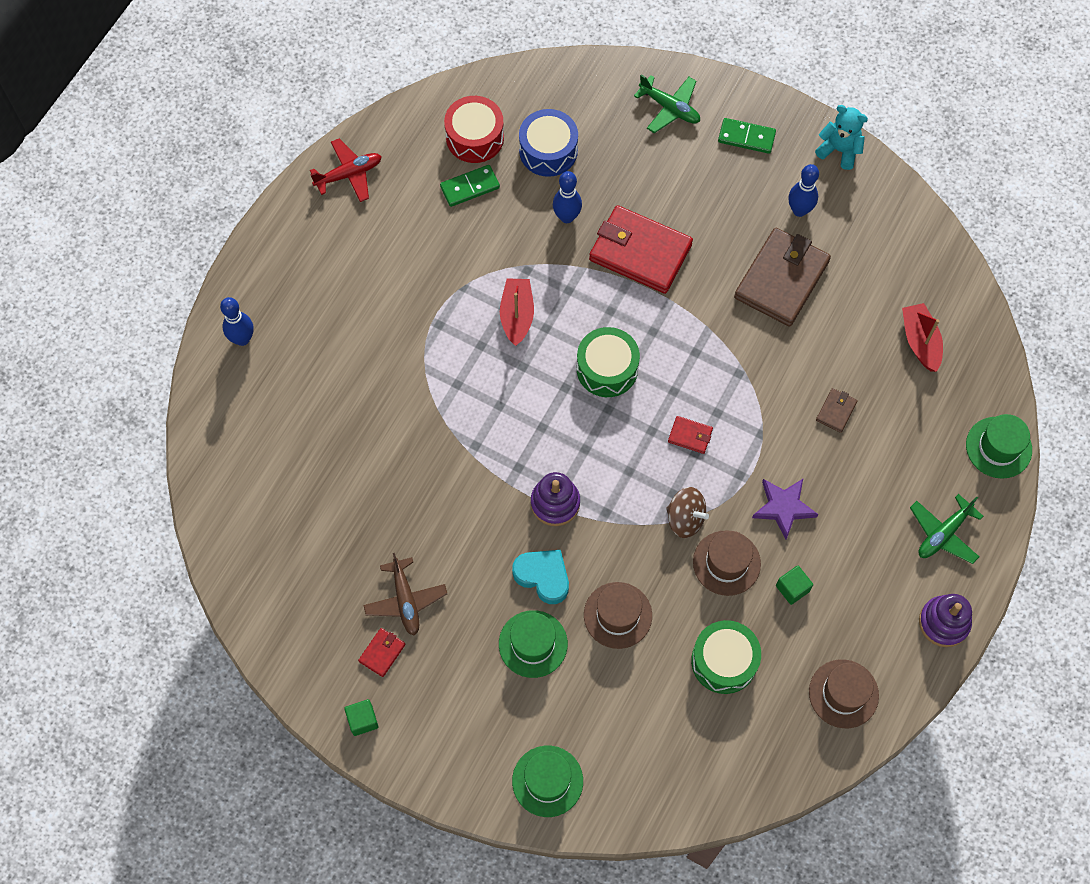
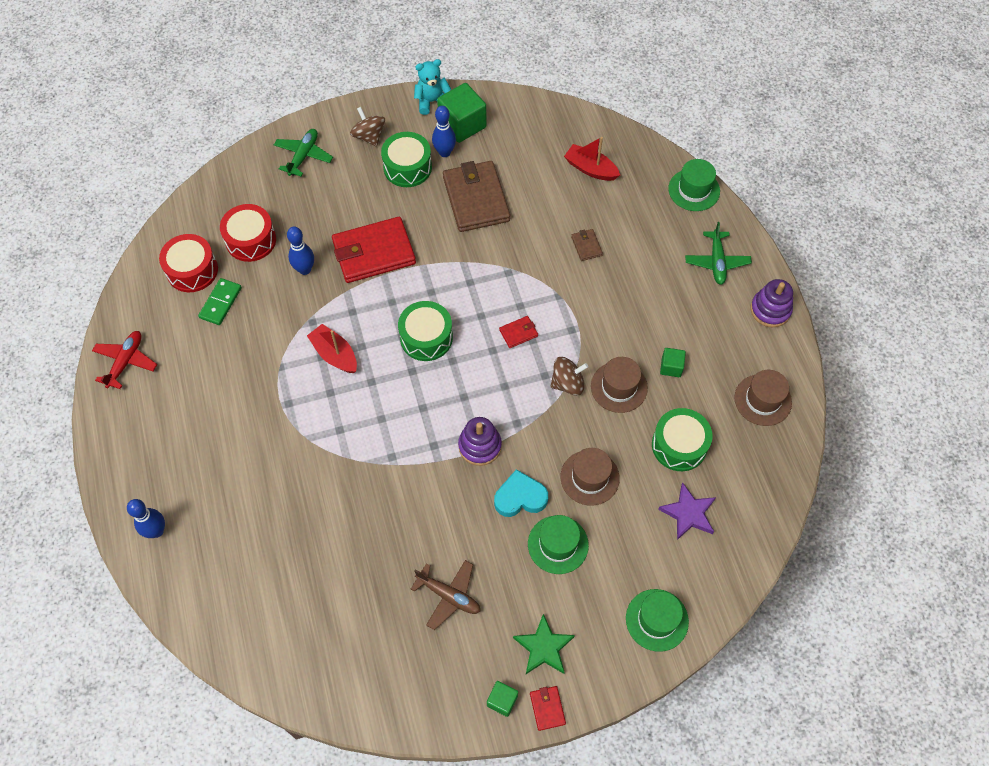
camera: 45 degrees left, 5 degrees down
red wallet [358,628,405,677] -> red wallet moved to [530,686,566,731]
blue drum [519,109,578,177] -> red drum [220,204,276,262]
green plane [634,74,700,133] -> green plane turned 60 degrees counterclockwise [274,129,333,177]
green domino [718,118,776,154] -> brown spinning top [350,107,385,147]
purple star [752,479,818,540] -> purple star moved to [658,483,716,540]
none -> green drum [381,132,432,187]
none -> green cube [437,83,487,143]
none -> green star [513,614,575,674]

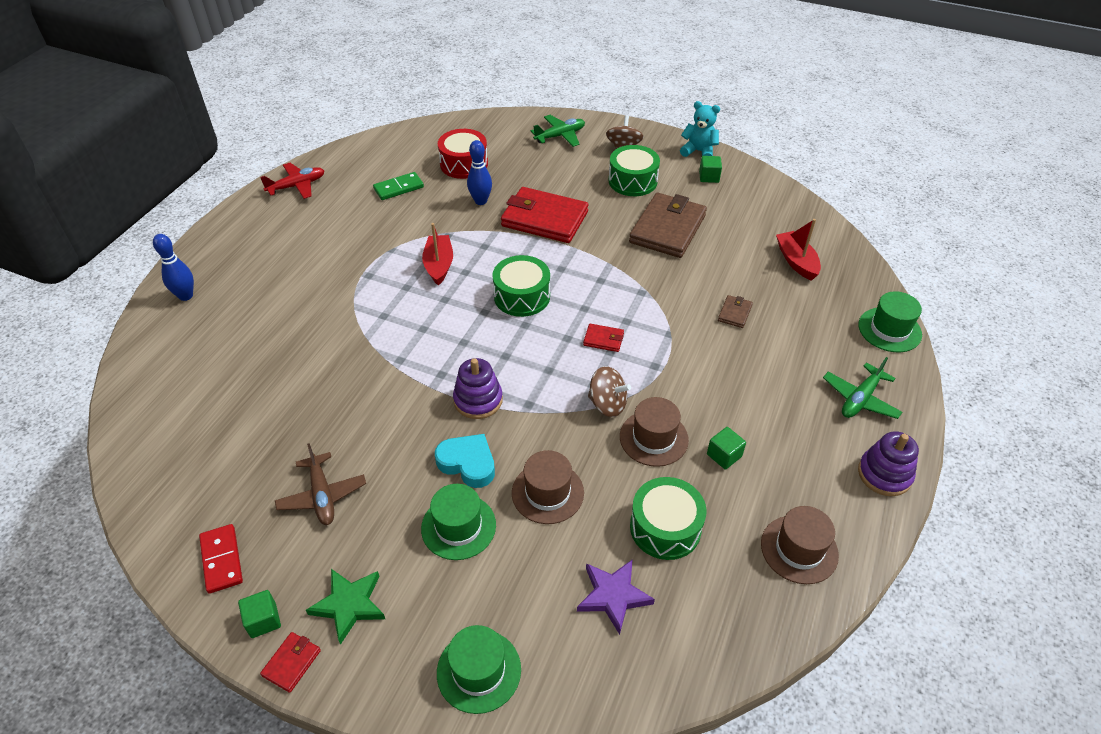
camera: 40 degrees right, 15 degrees down
red drum [159,234,218,292] -> none
blue bowling pin [432,106,456,157] -> none
green cube [437,83,487,143] -> green cube [699,156,722,183], size x0.52
none -> red domino [199,524,243,594]

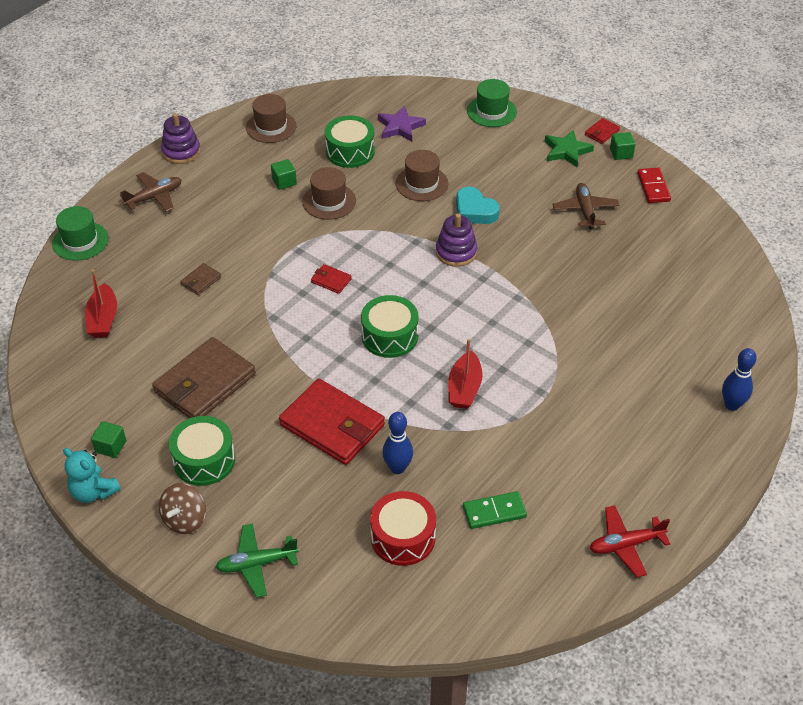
camera: 165 degrees left, 0 degrees up
green hat [421,484,496,560] -> none
brown spinning top [588,366,631,417] -> none
green plane [823,357,903,419] -> brown plane [120,172,181,212]

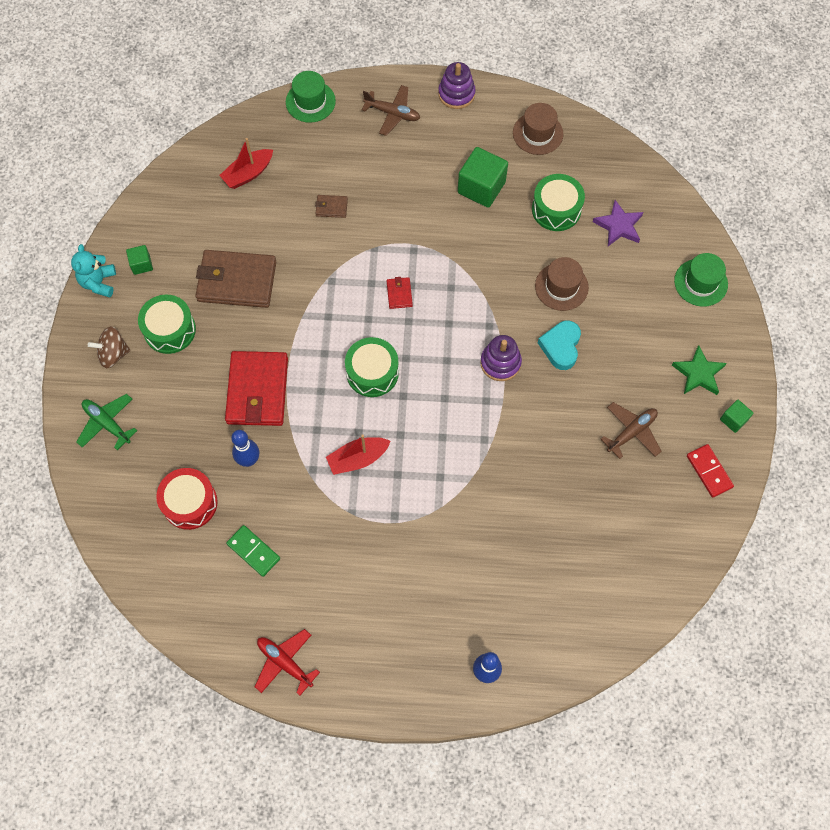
camera: 55 degrees right, 20 degrees up
green cube [271,159,297,190] -> green cube [458,147,508,208], size x1.92
brown hat [302,167,356,220] -> none
red wallet [585,118,620,144] -> none
red domino [637,168,671,203] -> red domino turned 75 degrees counterclockwise [687,444,734,498]

